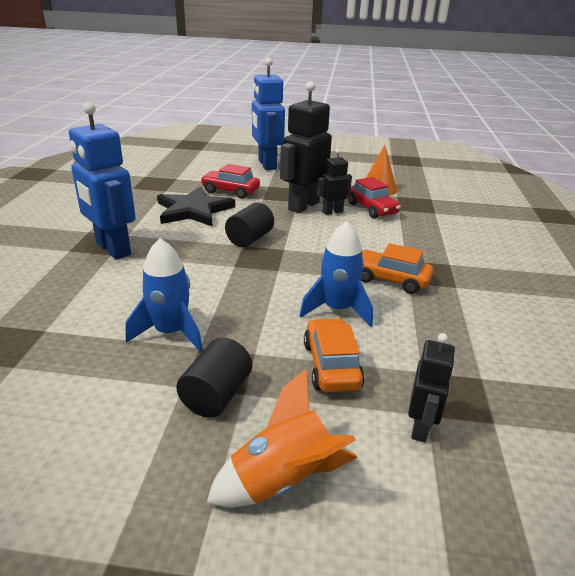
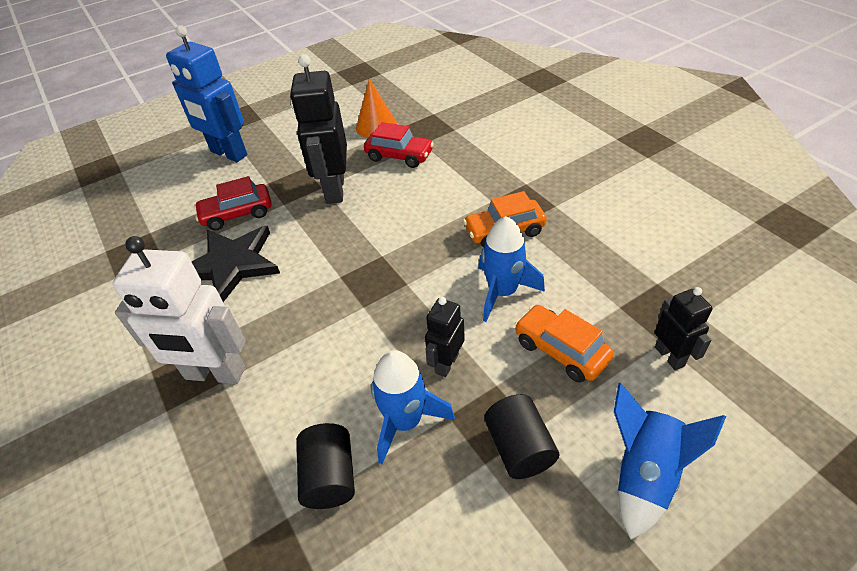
camera: 35 degrees left, 15 degrees up
blue robot [69,102,136,260] -> white robot [112,236,246,384]
orange rocket [207,369,358,508] -> blue rocket [614,383,726,539]
black cylinder [225,202,274,247] -> black cylinder moved to [297,423,355,509]
black robot [317,149,352,215] -> black robot moved to [425,297,465,377]

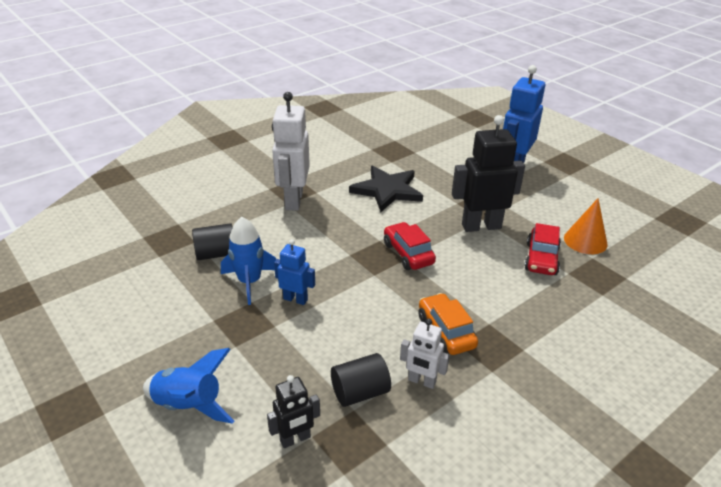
camera: 80 degrees right, 10 degrees down
red car [194,176,272,230] -> red car moved to [384,222,436,270]
black robot [425,297,465,377] -> blue robot [274,239,315,305]
blue rocket [478,216,545,322] -> none
black cylinder [485,394,559,479] -> black cylinder moved to [331,353,391,407]
orange car [514,305,614,383] -> none
none -> white robot [400,319,450,389]

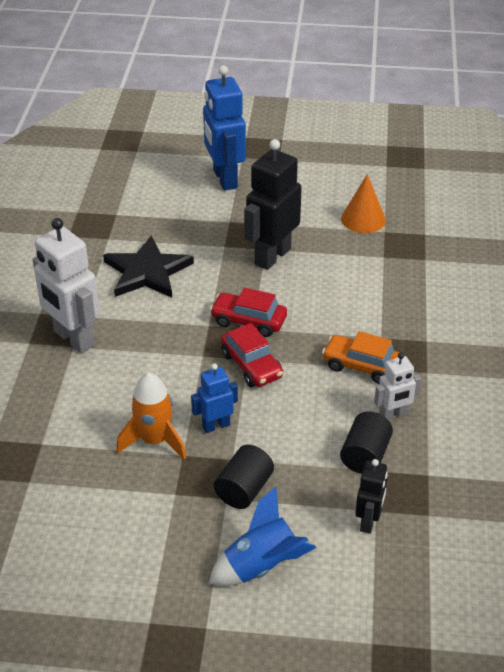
camera: 45 degrees left, 5 degrees up
black cylinder [192,223,233,260] -> black cylinder moved to [214,445,274,509]
blue rocket [221,217,276,305] -> orange rocket [116,373,186,460]
red car [524,223,561,275] -> red car moved to [221,323,283,387]

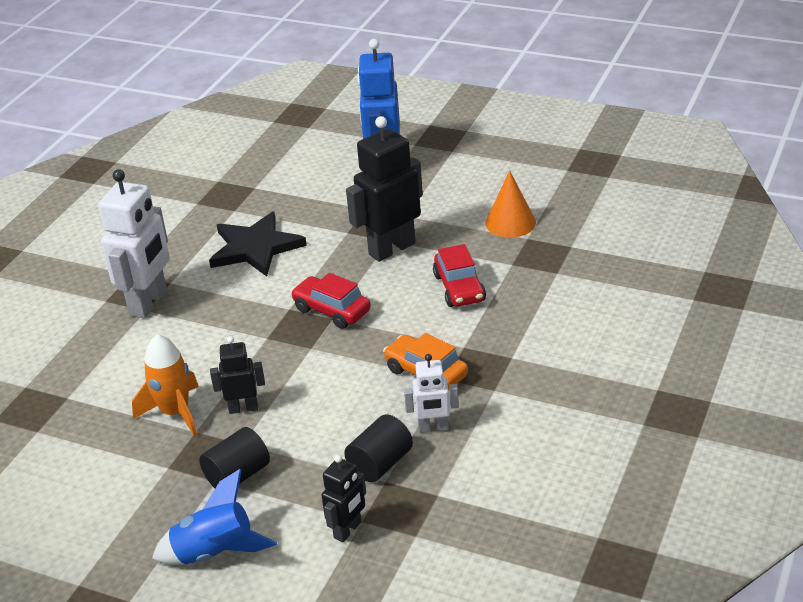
camera: 20 degrees right, 5 degrees down
white robot [32,218,100,353] -> white robot turned 135 degrees counterclockwise [98,169,170,318]
blue robot [191,364,238,433] -> black robot [210,336,265,414]
red car [221,323,283,387] -> red car moved to [433,244,486,307]

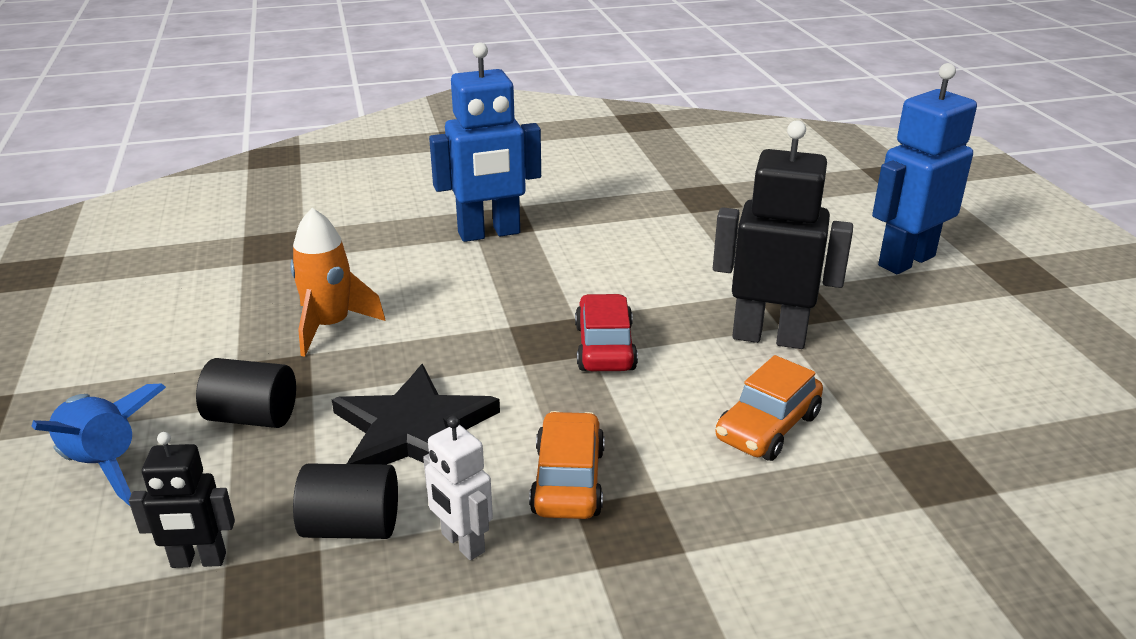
camera: 50 degrees right, 5 degrees down
white robot [98,169,170,318] -> blue robot [429,42,541,242]
black star [209,212,307,277] -> black star moved to [332,364,500,465]
black robot [210,336,265,414] -> none
red car [433,244,486,307] -> orange car [715,355,823,461]
orange cone [485,170,536,238] -> none

